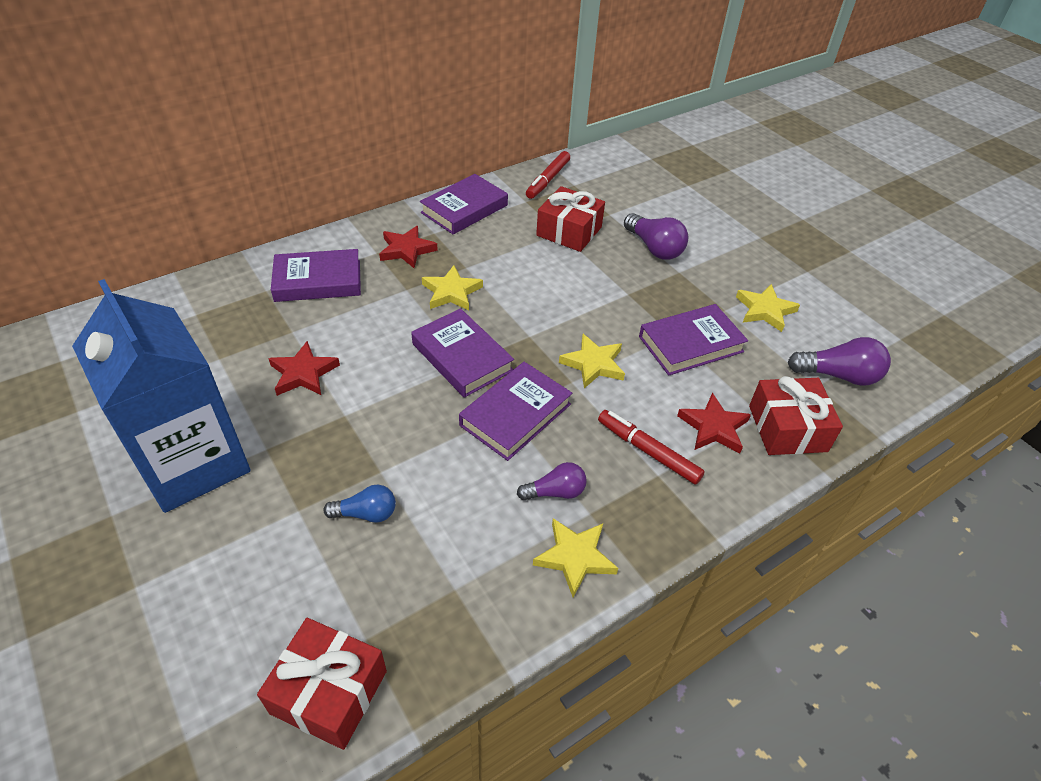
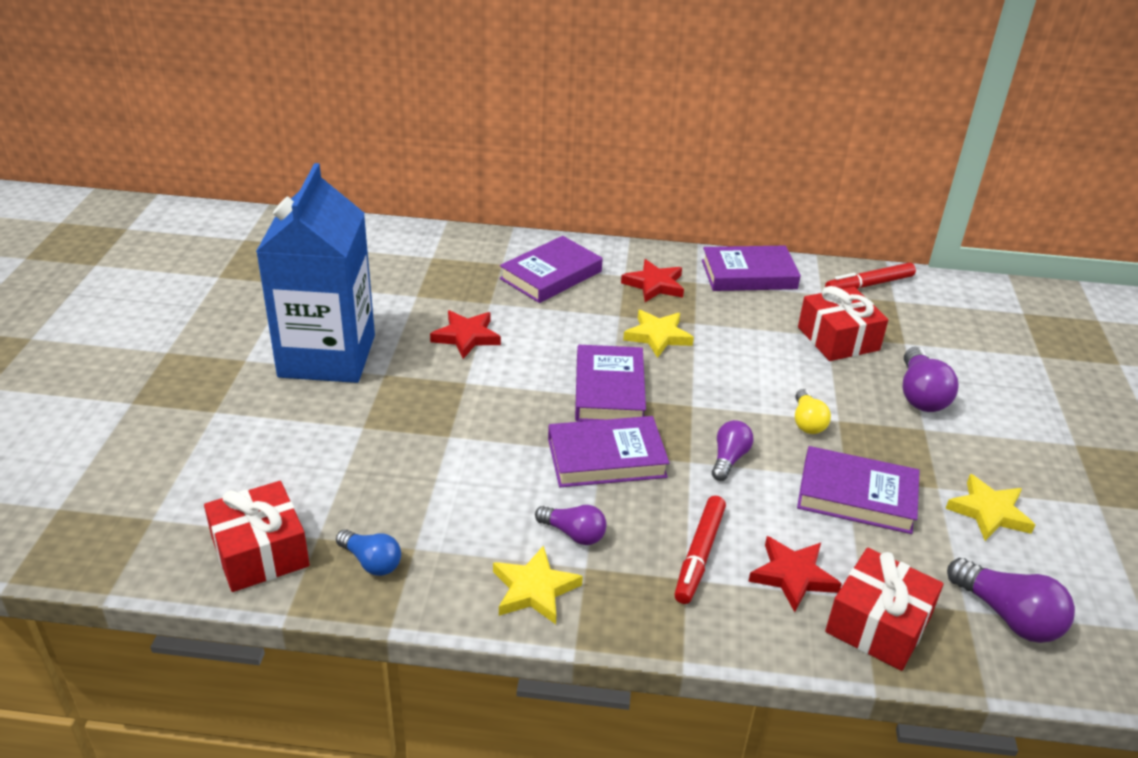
camera: 40 degrees right, 10 degrees down
purple book [271,249,361,302] -> purple book turned 75 degrees counterclockwise [500,236,603,303]
blue light bulb [323,485,396,523] -> blue light bulb moved to [336,529,401,576]
yellow star [559,334,625,388] -> purple light bulb [712,420,753,481]
red marker [598,410,705,485] -> red marker turned 150 degrees counterclockwise [674,496,726,604]
none -> yellow light bulb [795,389,831,434]

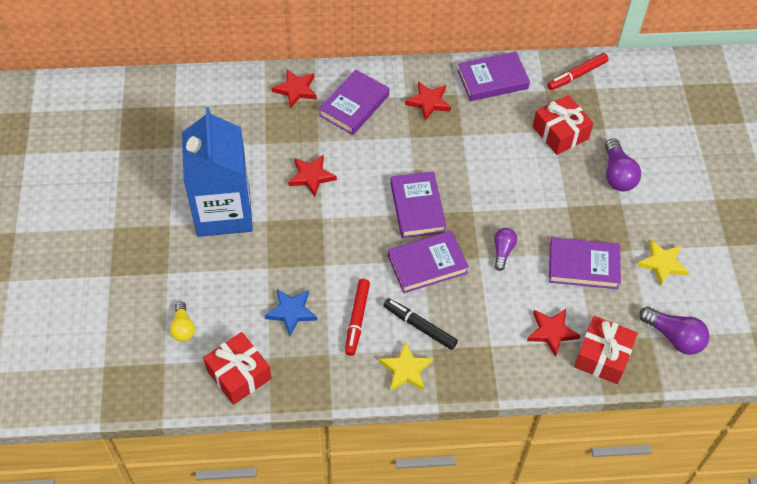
camera: 10 degrees left, 20 degrees up
blue light bulb [336,529,401,576] -> none
purple light bulb [535,505,607,545] -> black marker [383,298,458,350]
yellow star [623,310,694,358] -> none
red marker [674,496,726,604] -> red marker moved to [345,279,370,356]
yellow light bulb [795,389,831,434] -> yellow light bulb moved to [170,302,195,342]
none -> blue star [264,289,317,336]
none -> red star [272,69,317,109]

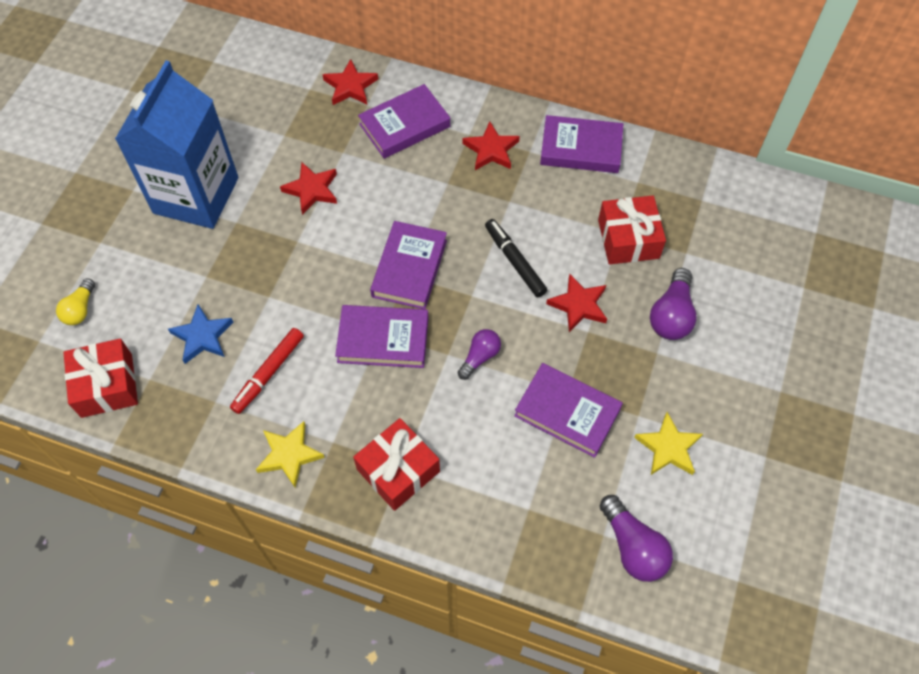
camera: 25 degrees right, 5 degrees up
black marker [383,298,458,350] -> black marker moved to [485,219,547,297]
red star [527,309,581,357] -> red star moved to [546,274,607,332]
red marker [547,53,609,90] -> none
red gift [574,316,638,384] -> red gift moved to [353,418,440,511]

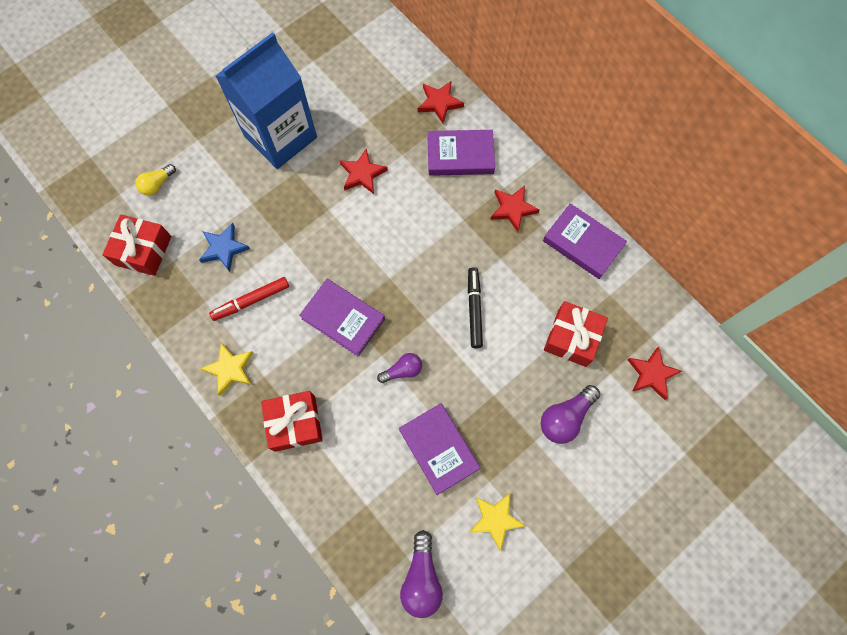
camera: 30 degrees right, 10 degrees up
purple book [370,221,447,309] -> none
red star [546,274,607,332] -> red star moved to [628,347,682,400]

